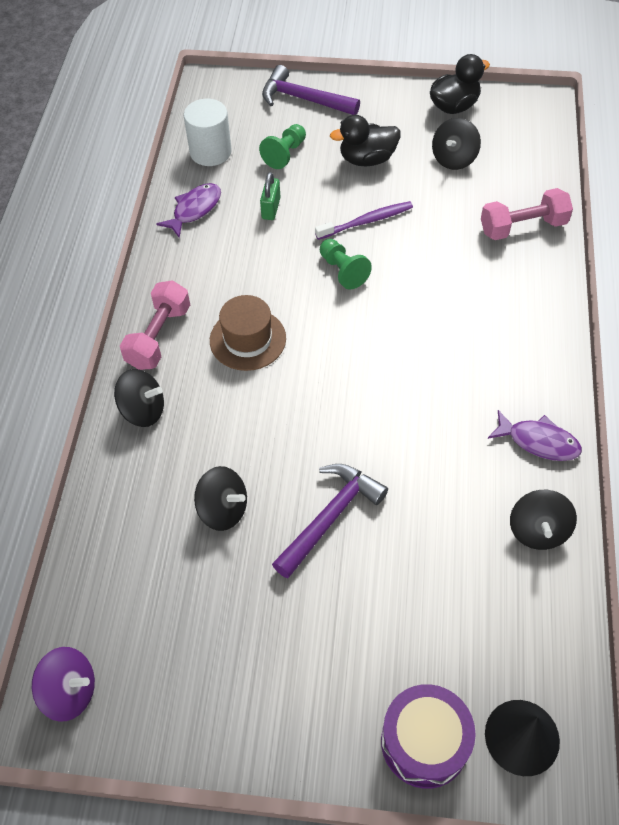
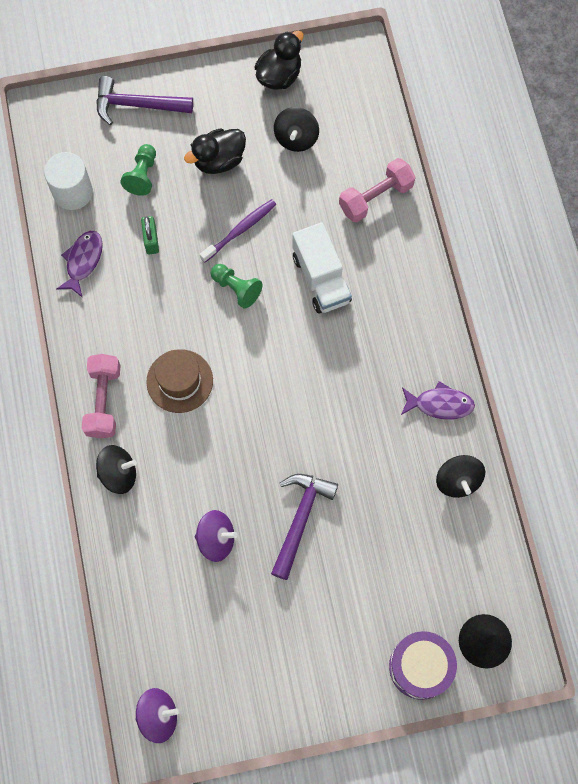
camera: 20 degrees left, 15 degrees up
black spinning top [194,466,247,531] -> purple spinning top [195,510,237,562]
none -> white truck [292,222,352,314]

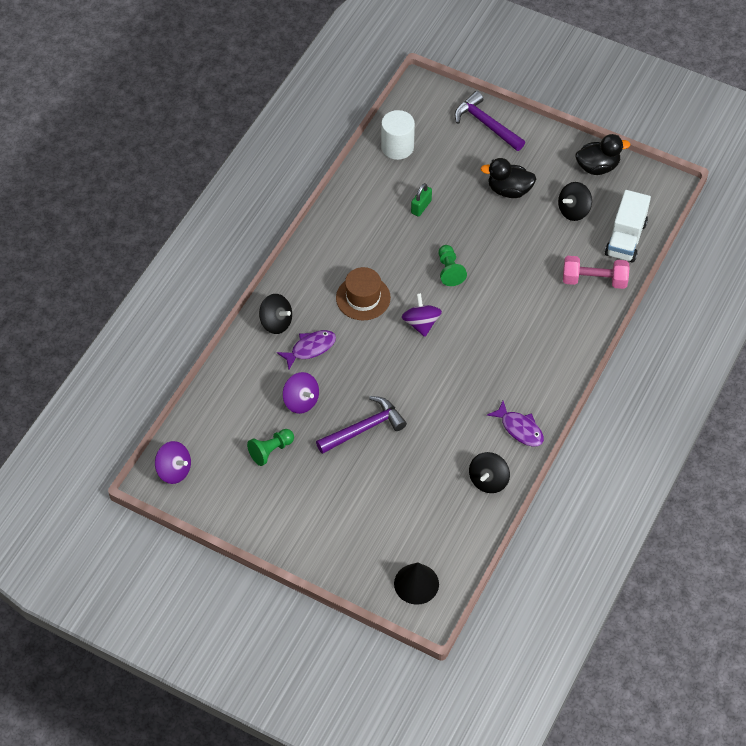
camera: 40 degrees right, 15 degrees down
purple fish [56,231,103,298] -> purple fish moved to [277,330,336,369]
pink dumbbell [82,354,121,439] -> none
green pawn [120,144,156,196] -> green pawn moved to [247,429,294,466]
purple toothbrush [200,199,276,262] -> none
white truck [292,222,352,314] -> white truck moved to [605,190,651,263]
purple drum [389,631,457,700] -> none
none -> purple spinning top [402,293,442,337]

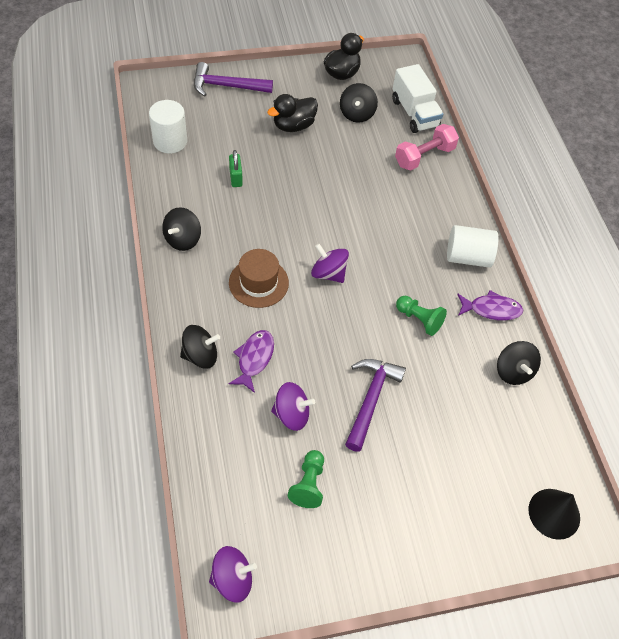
camera: 45 degrees left, 0 degrees up
green pawn [438,245,467,286] -> green pawn moved to [396,296,447,336]
none -> black spinning top [162,207,201,251]
none -> white cylinder [447,225,498,268]

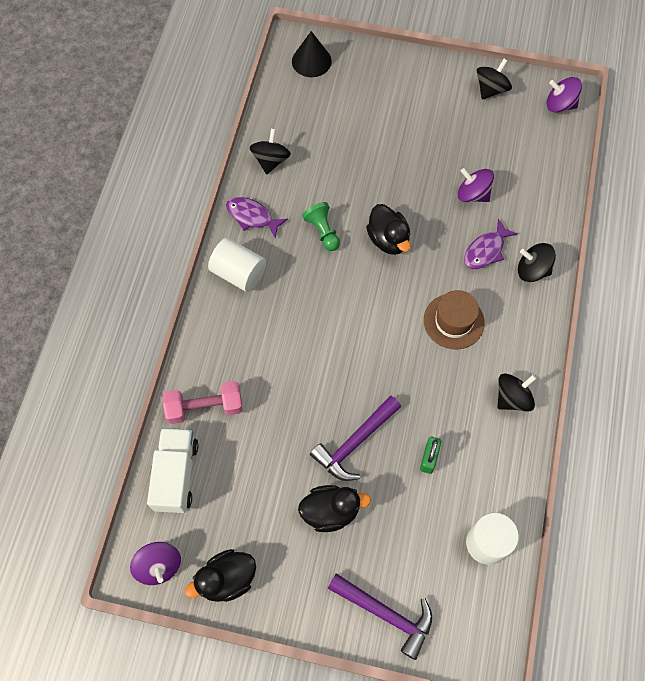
camera: 150 degrees left, 10 degrees up
green pawn [288,450,324,508] -> none
purple spinning top [311,244,349,283] -> purple spinning top moved to [130,542,181,585]
black spinning top [340,83,378,123] -> black spinning top moved to [477,59,512,100]
purple hammer [345,359,406,452] -> purple hammer moved to [310,396,401,481]
none -> black duck [366,204,411,255]

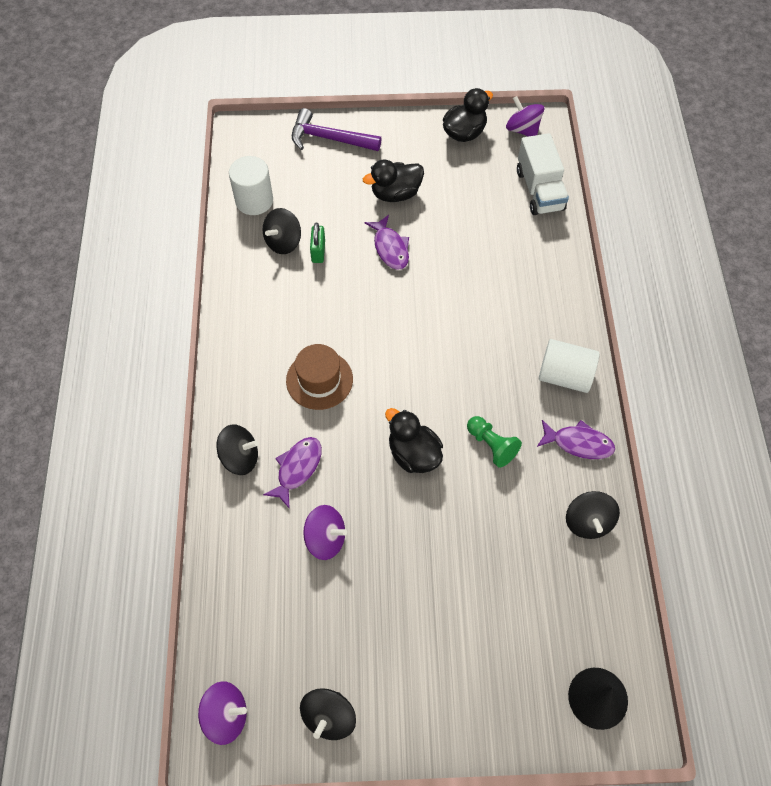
camera: 165 degrees right, 5 degrees down
pink dumbbell [163,381,243,424] -> none
purple hammer [310,396,401,481] -> purple fish [364,215,409,270]
black spinning top [497,374,537,412] -> black spinning top moved to [263,208,301,254]

